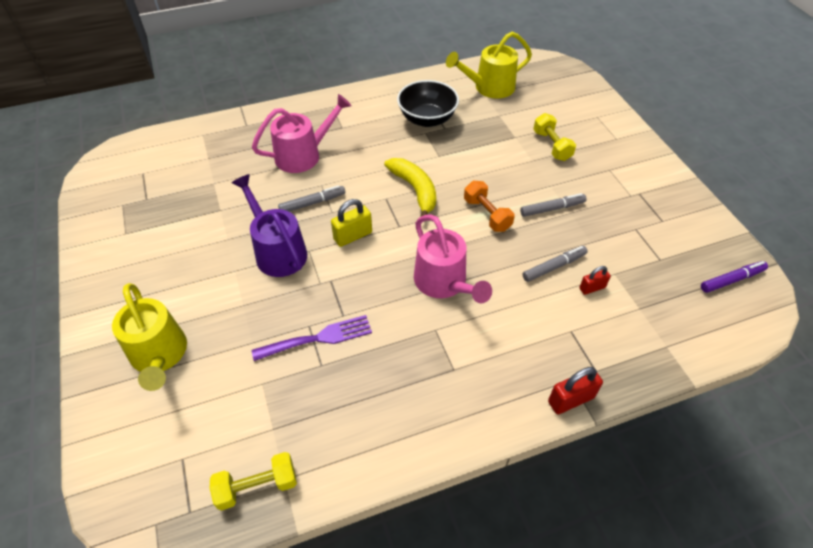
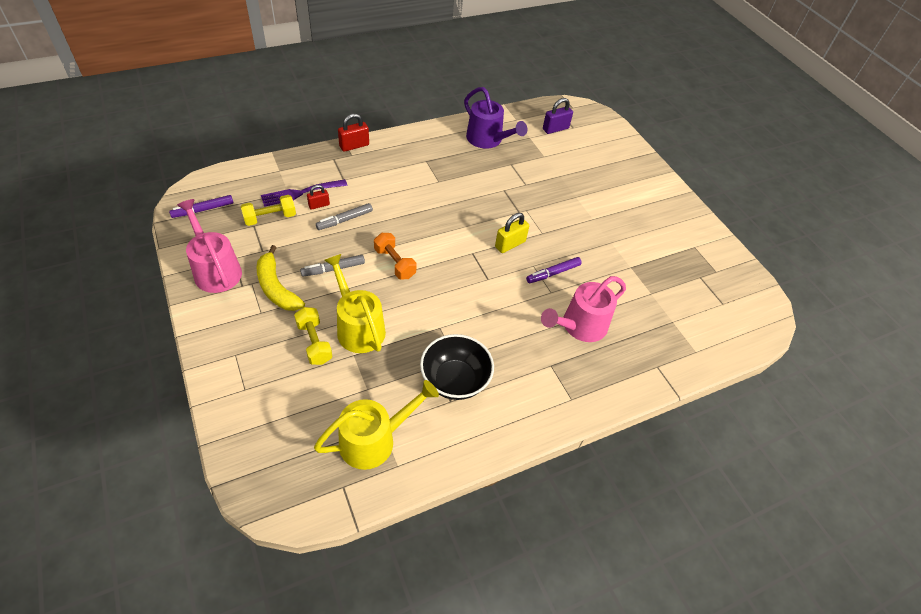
camera: 170 degrees right, 0 degrees up
yellow watering can [112,283,187,391] -> yellow watering can moved to [324,254,386,353]
yellow dumbbell [210,452,297,511] -> yellow dumbbell moved to [240,195,296,226]
purple watering can [232,174,307,277] -> purple watering can moved to [464,87,527,149]
purple fork [252,315,372,361] -> purple fork moved to [261,179,347,207]
grey marker [278,185,345,212] -> purple marker [526,257,582,283]
yellow banana [384,158,436,217] -> yellow banana moved to [256,245,305,311]
pink watering can [414,214,492,303] -> pink watering can moved to [177,199,242,293]
none -> purple padlock [543,98,573,134]

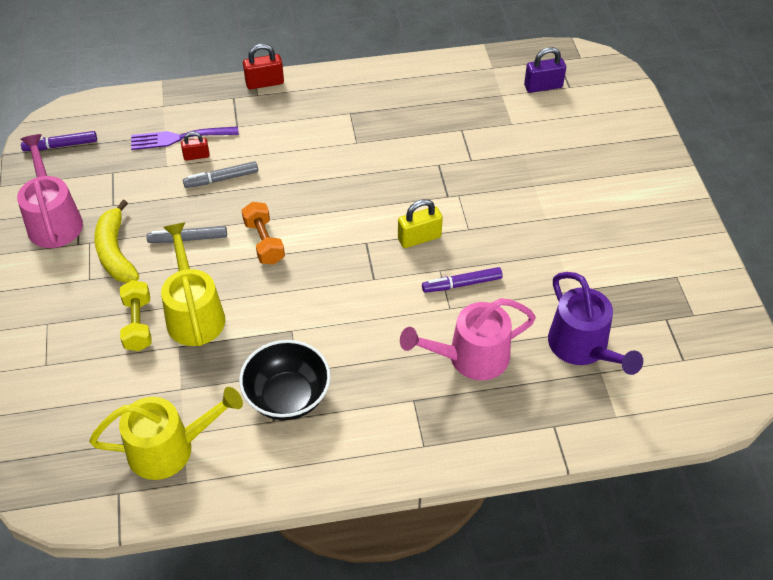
camera: 20 degrees right, 0 degrees up
yellow dumbbell [240,195,296,226] -> none
purple watering can [464,87,527,149] -> purple watering can moved to [548,272,643,375]

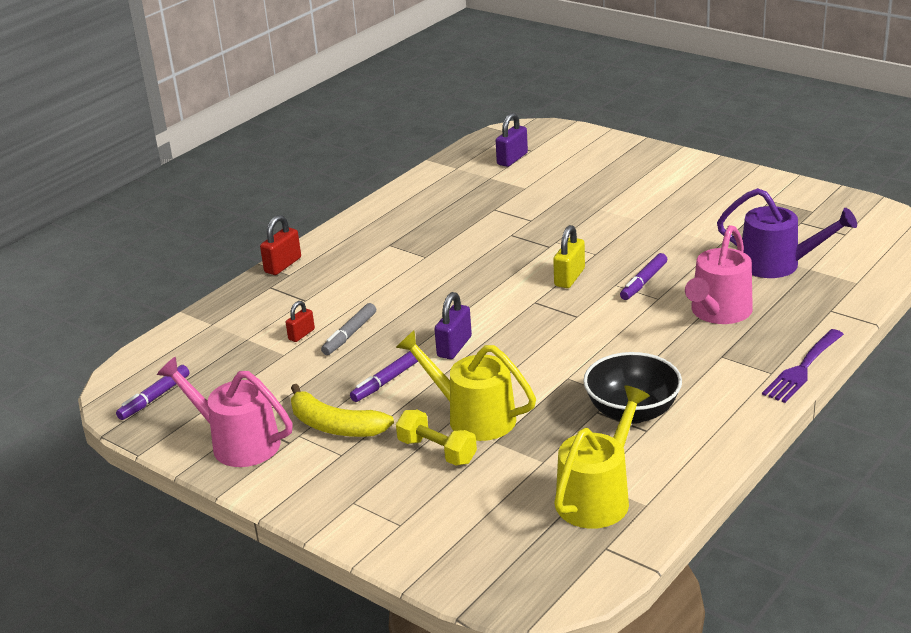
camera: 40 degrees left, 20 degrees down
purple fork [131,126,239,150] -> purple fork moved to [762,329,844,403]
grey marker [147,226,227,243] -> purple marker [350,351,418,402]
orange dumbbell [241,202,285,265] -> purple padlock [434,292,472,359]

